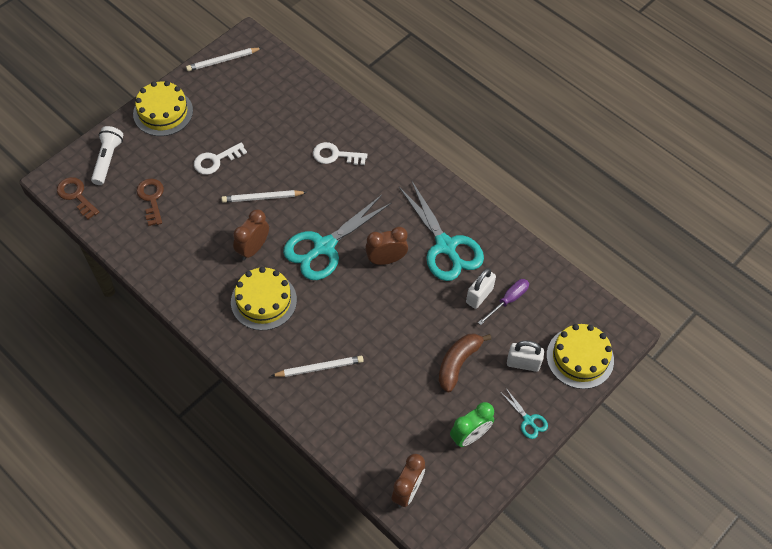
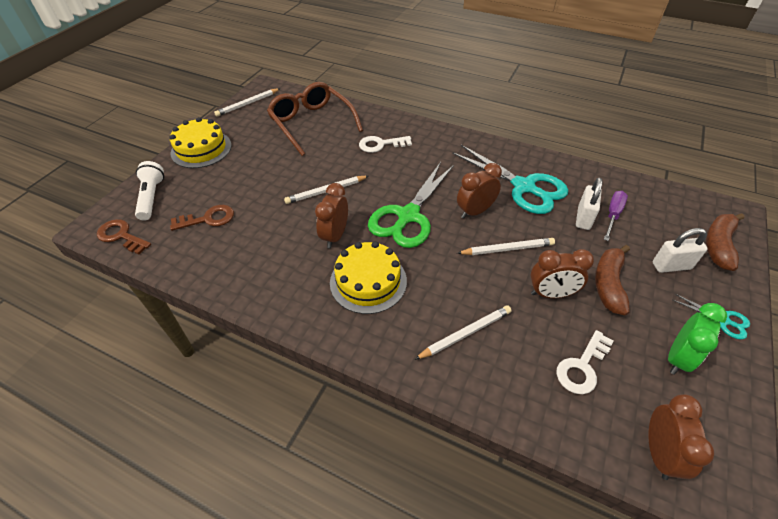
camera: 15 degrees left, 10 degrees down
brown key [136,178,164,226] -> brown key turned 105 degrees clockwise [170,205,234,231]
white key [194,143,247,175] -> white key moved to [556,330,613,394]
turquoise scissors [283,195,392,280] -> green scissors [368,162,454,248]
yellow cake [547,324,614,389] -> brown banana [706,213,744,271]
none -> brown glasses [267,82,363,156]
none -> white pencil [457,238,555,255]
none -> brown clock [530,249,594,298]

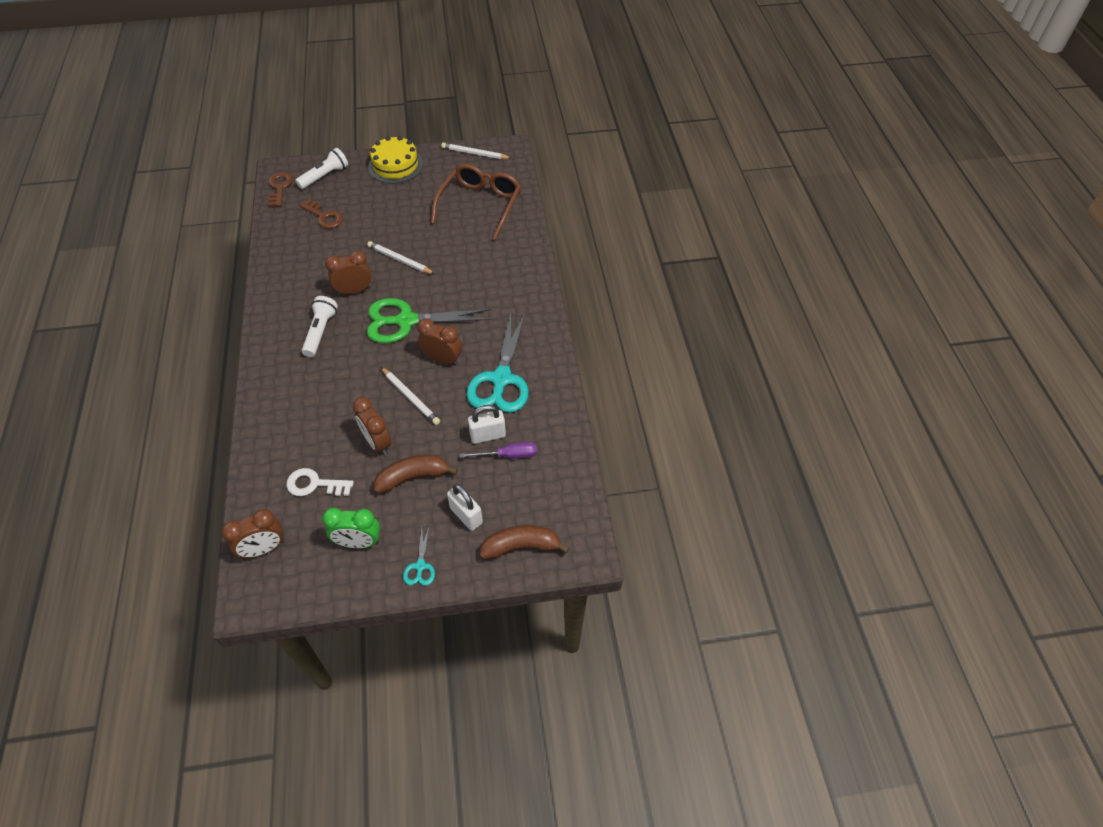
camera: 55 degrees right, 5 degrees up
yellow cake [330,241,407,314] -> white flashlight [302,296,338,357]
white key [359,136,412,153] -> none
white pencil [414,305,512,360] -> none

